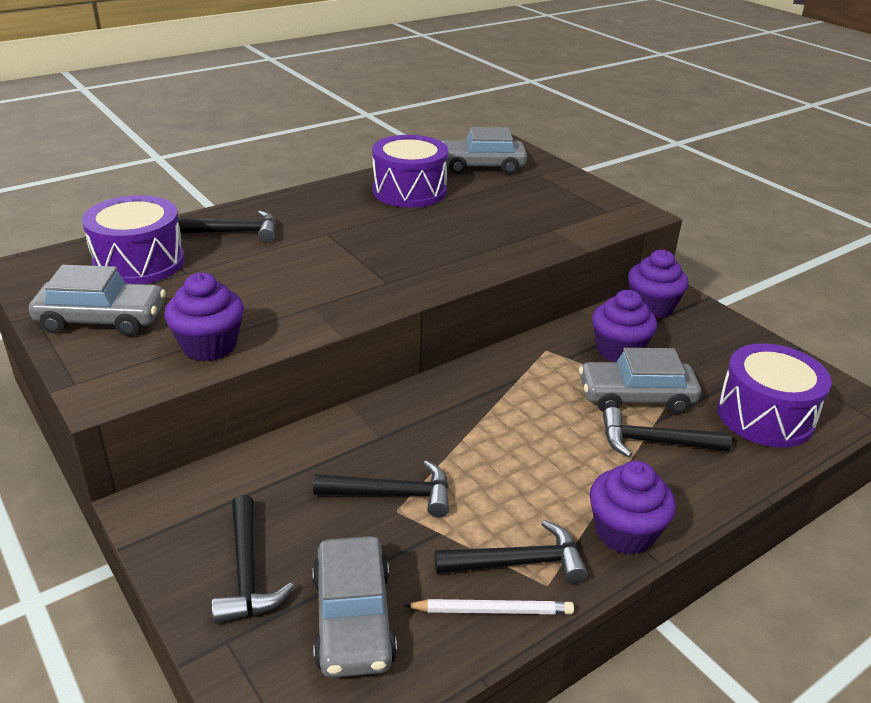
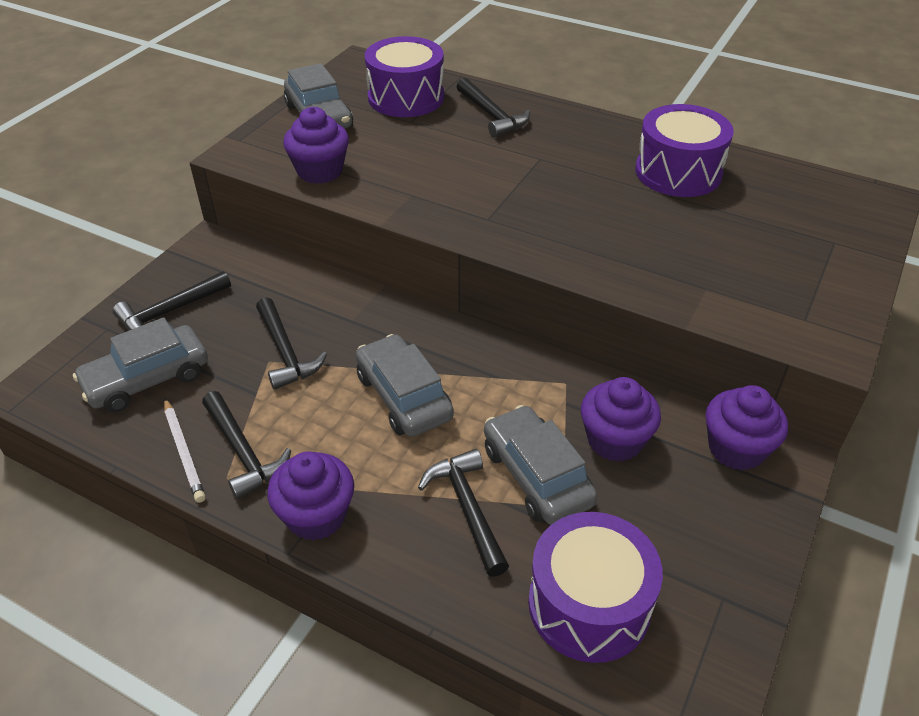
camera: 65 degrees right, 10 degrees up
grey car [441,127,527,174] -> grey car moved to [356,334,454,437]

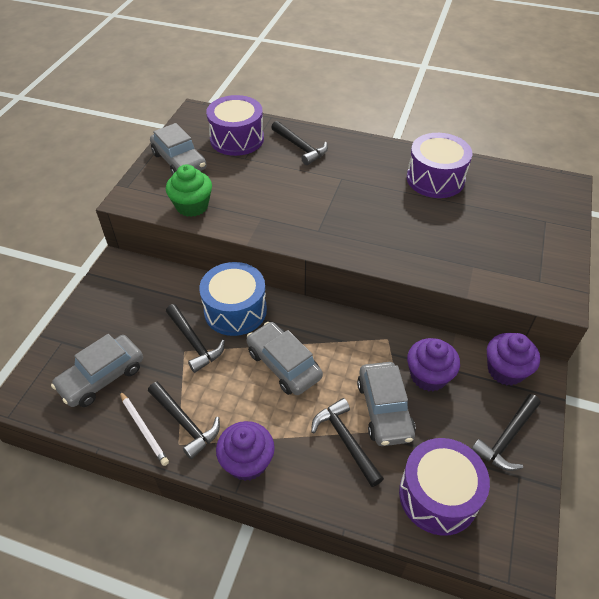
camera: 10 degrees left, 5 degrees up
black hammer [113,271,231,330] -> black hammer moved to [472,394,541,471]
purple cupcake [283,107,349,184] -> green cupcake [166,164,212,217]
grey car [484,405,597,525] -> grey car turned 150 degrees counterclockwise [357,362,416,446]
none -> blue drum [199,262,267,336]

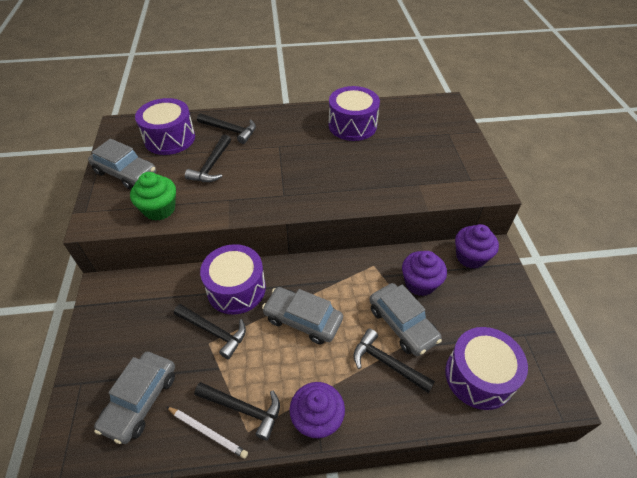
camera: 25 degrees left, 0 degrees up
blue drum [199,262,267,336] -> purple drum [200,244,266,314]
black hammer [472,394,541,471] -> black hammer moved to [185,134,231,182]

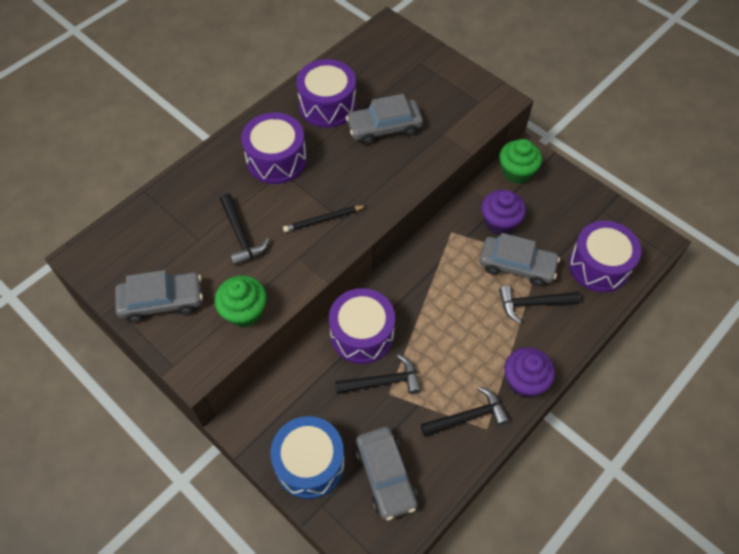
camera: 40 degrees left, 10 degrees up
purple drum [135,98,195,155] -> purple drum moved to [241,112,307,184]
white pencil [166,406,248,459] -> none
black hammer [197,113,256,144] -> none
grey car [262,287,343,344] -> grey car moved to [346,94,423,145]
purple cupcake [455,224,499,269] -> green cupcake [499,139,542,184]
none -> blue drum [270,416,345,499]
none -> black pencil [283,205,366,232]

